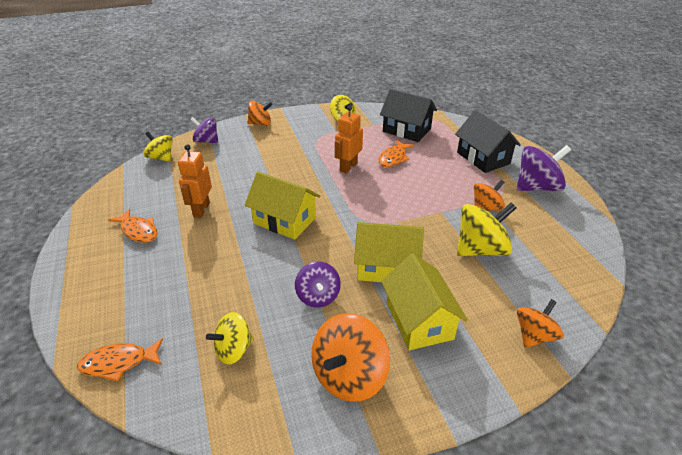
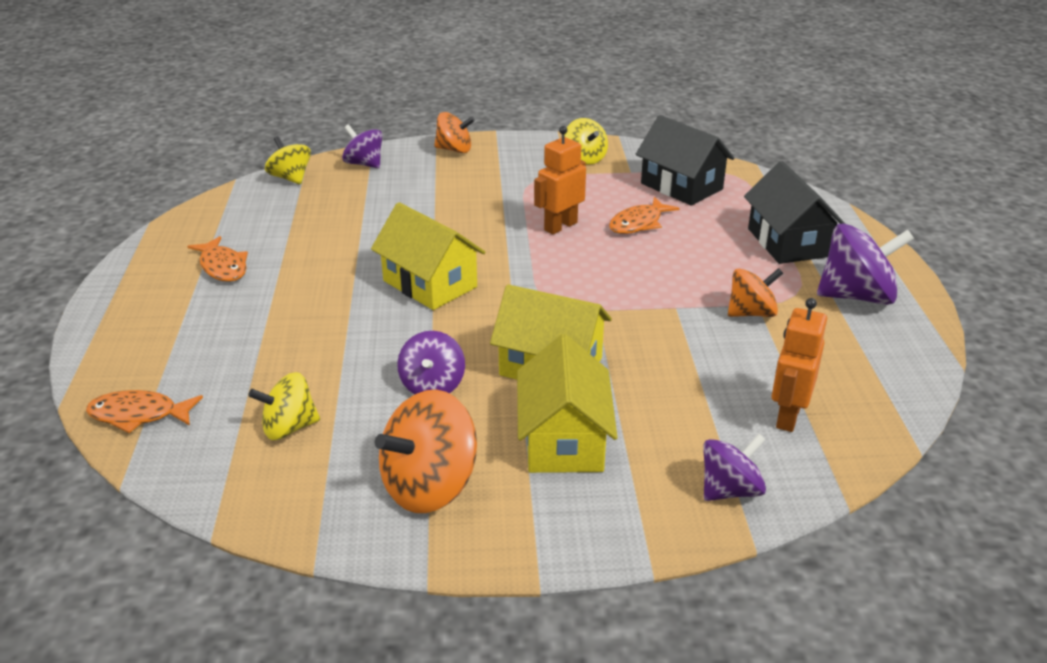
camera: 15 degrees right, 5 degrees down
orange robot [178,144,212,218] -> orange robot moved to [772,298,827,432]
yellow spinning top [457,202,517,256] -> none
orange spinning top [517,299,564,348] -> purple spinning top [703,434,766,501]

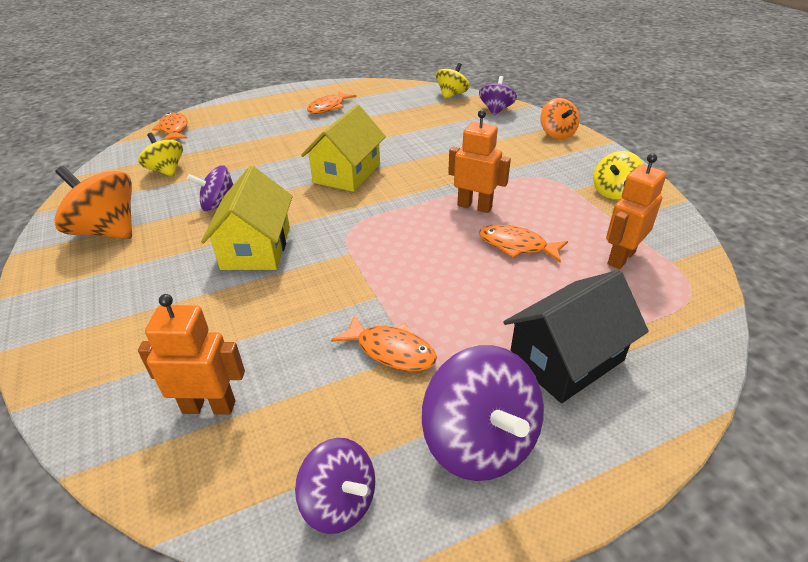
camera: 70 degrees right, 5 degrees up
yellow house [517,334,618,473] -> none
black house [636,115,734,206] -> orange robot [606,153,667,269]
purple spinning top [703,434,766,501] -> purple spinning top moved to [295,438,375,534]
orange spinning top [728,268,783,317] -> orange fish [331,314,437,371]

